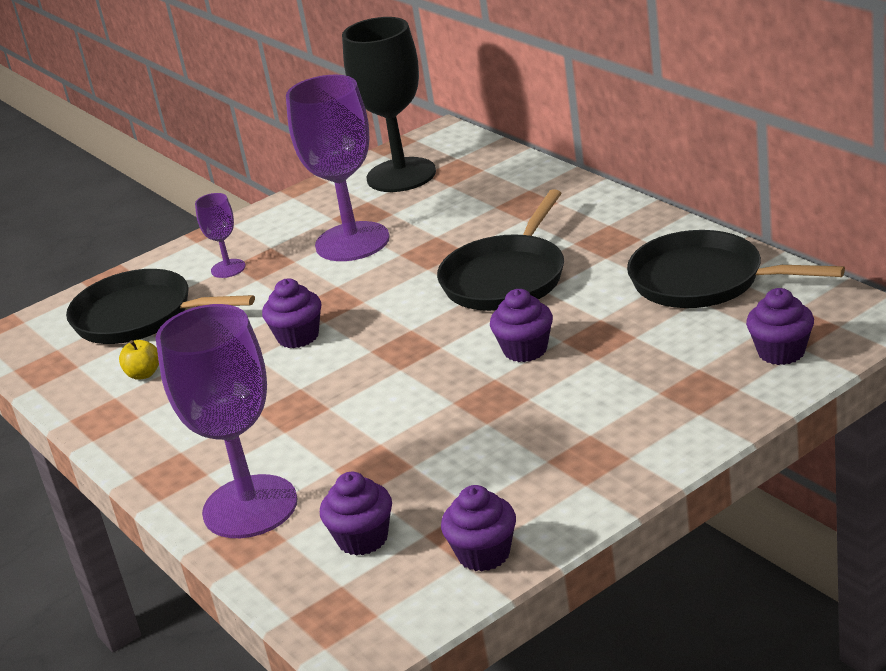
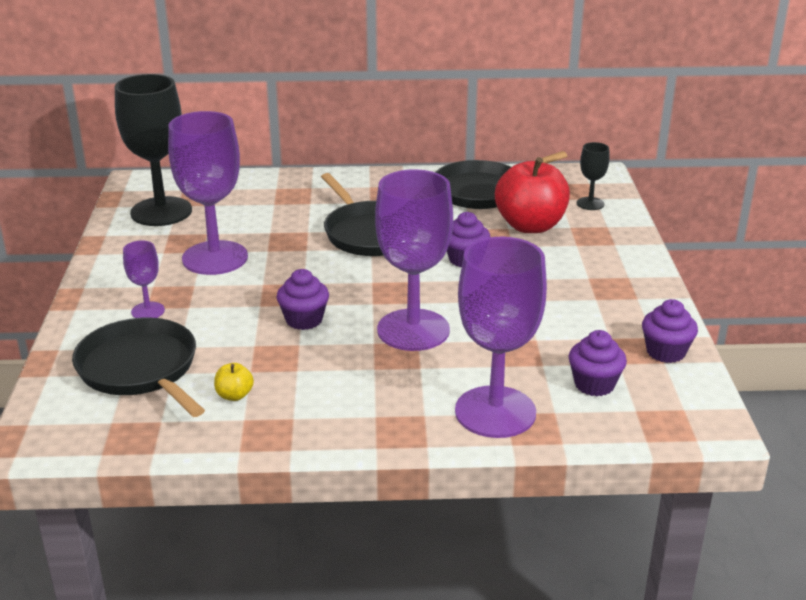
camera: 60 degrees left, 0 degrees up
black pan [66,269,255,344] -> black pan turned 90 degrees clockwise [72,317,205,417]
purple cupcake [746,288,814,365] -> black goblet [577,142,610,210]
none -> purple goblet [375,169,453,351]
none -> red apple [495,157,570,233]

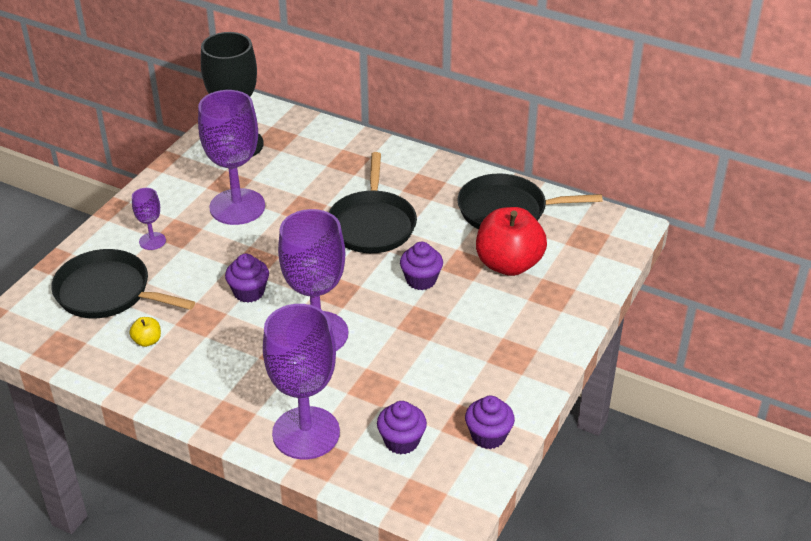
camera: 30 degrees right, 10 degrees up
black pan [72,317,205,417] -> black pan turned 60 degrees counterclockwise [51,249,195,318]
black goblet [577,142,610,210] -> none

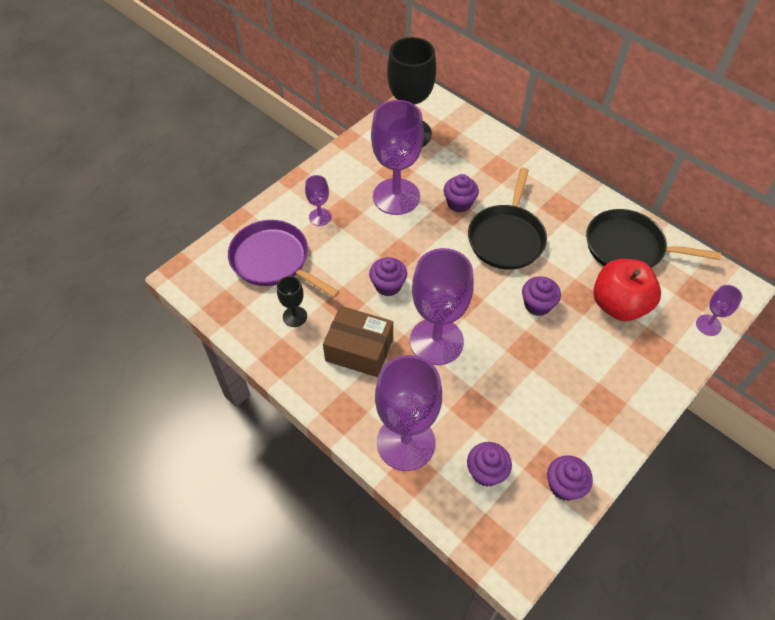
camera: 15 degrees right, 15 degrees up
black pan [51,249,195,318] -> purple pan [228,220,340,298]
yellow apple [129,317,161,347] -> black goblet [277,276,307,327]
none -> brown box [323,306,393,377]
none -> purple cupcake [444,174,479,213]
none -> purple goblet [696,285,742,336]

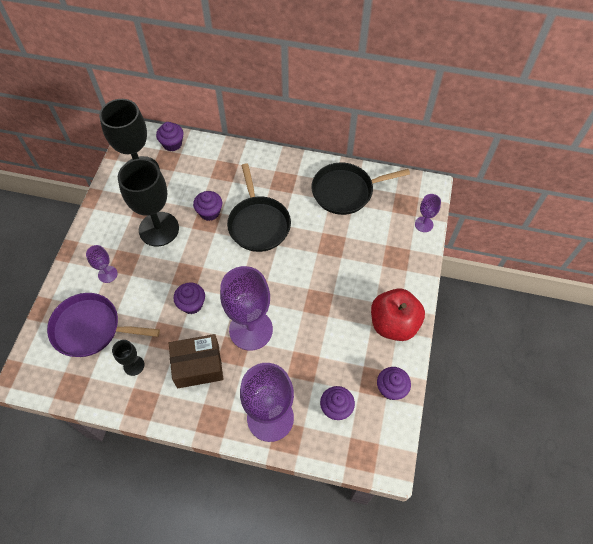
camera: 30 degrees left, 5 degrees up
purple goblet [371,100,424,215] -> black goblet [118,159,179,246]
purple cupcake [522,276,561,316] -> purple cupcake moved to [156,122,184,151]
red apple [593,259,661,321] -> red apple moved to [371,288,425,341]

